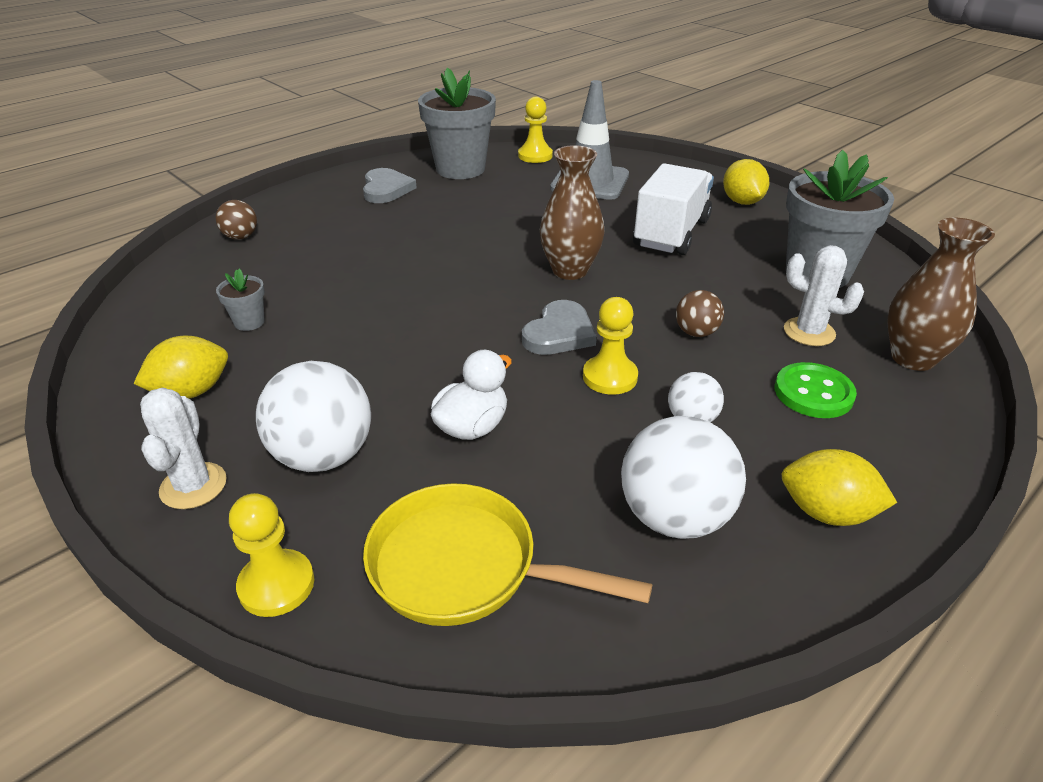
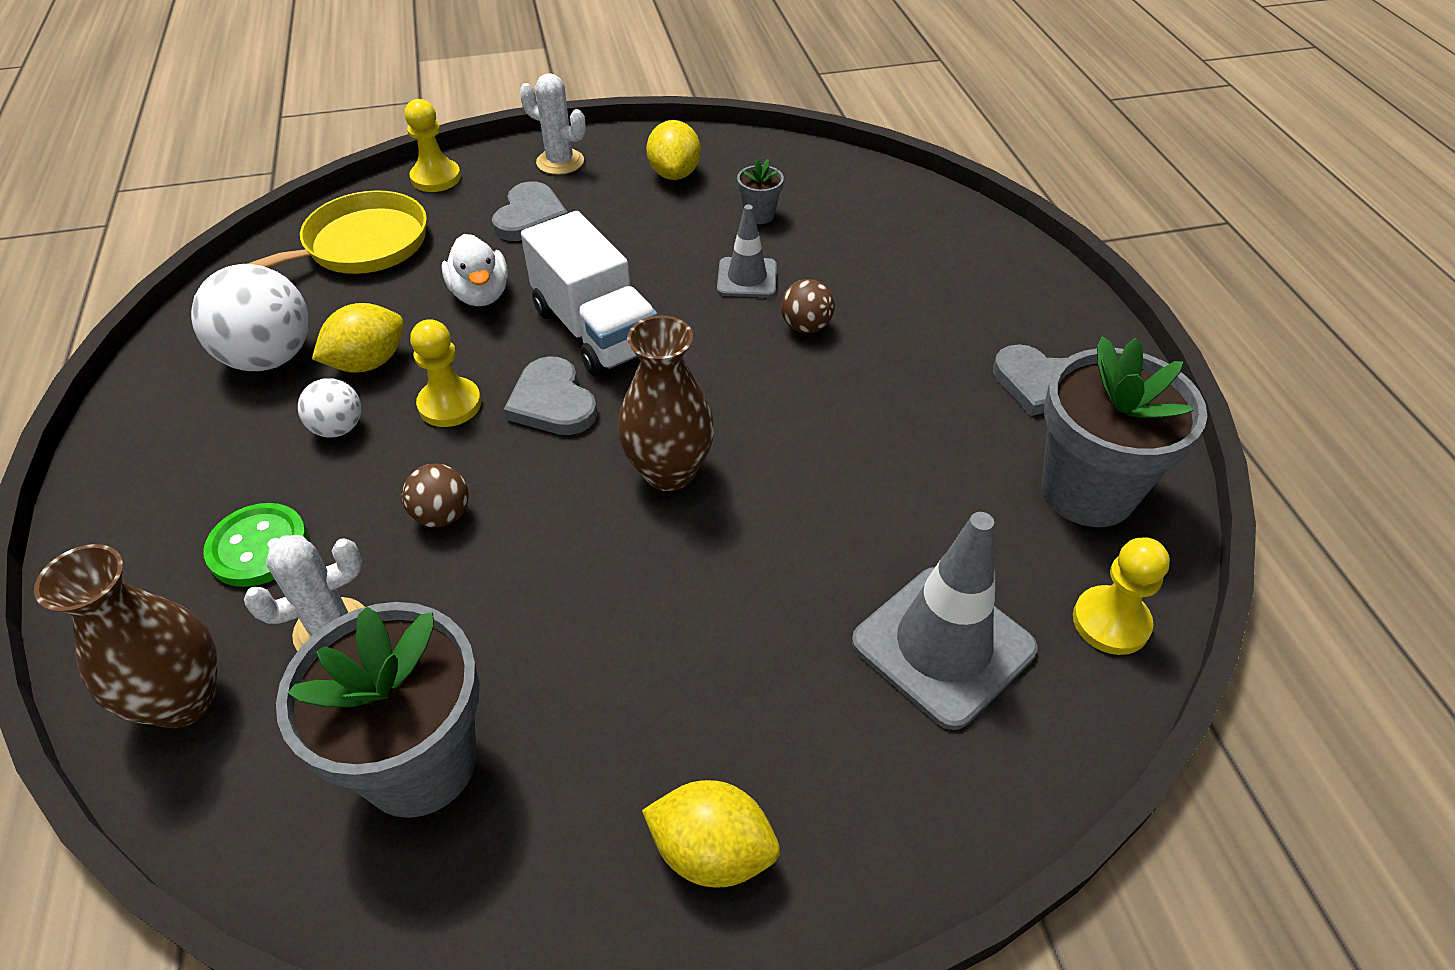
camera: 120 degrees right, 10 degrees up
brown ball [216,200,257,240] -> brown ball moved to [781,279,835,333]
white ball [256,361,371,472] -> grey heart [492,181,568,241]
white truck [633,163,714,255] -> white truck moved to [521,211,658,376]
yellow lemon [781,449,897,526] -> yellow lemon moved to [312,303,404,373]
none -> grey traffic cone [717,204,777,297]

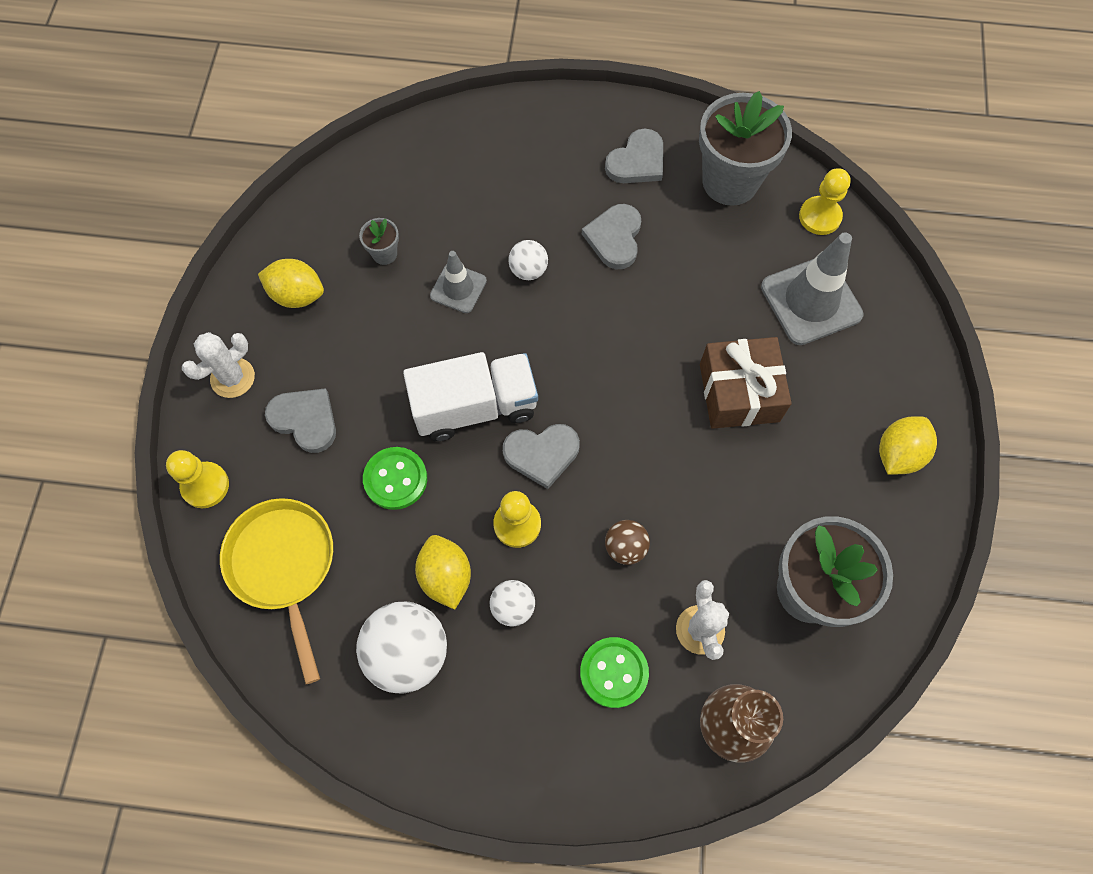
camera: 70 degrees left, 20 degrees up
white duck [442,234,508,306] -> green button [363,447,427,510]
brown vase [618,315,715,491] -> none
brown ball [781,279,835,333] -> white ball [508,240,548,280]
none -> grey heart [582,204,641,269]
none -> brown gift [700,337,792,429]

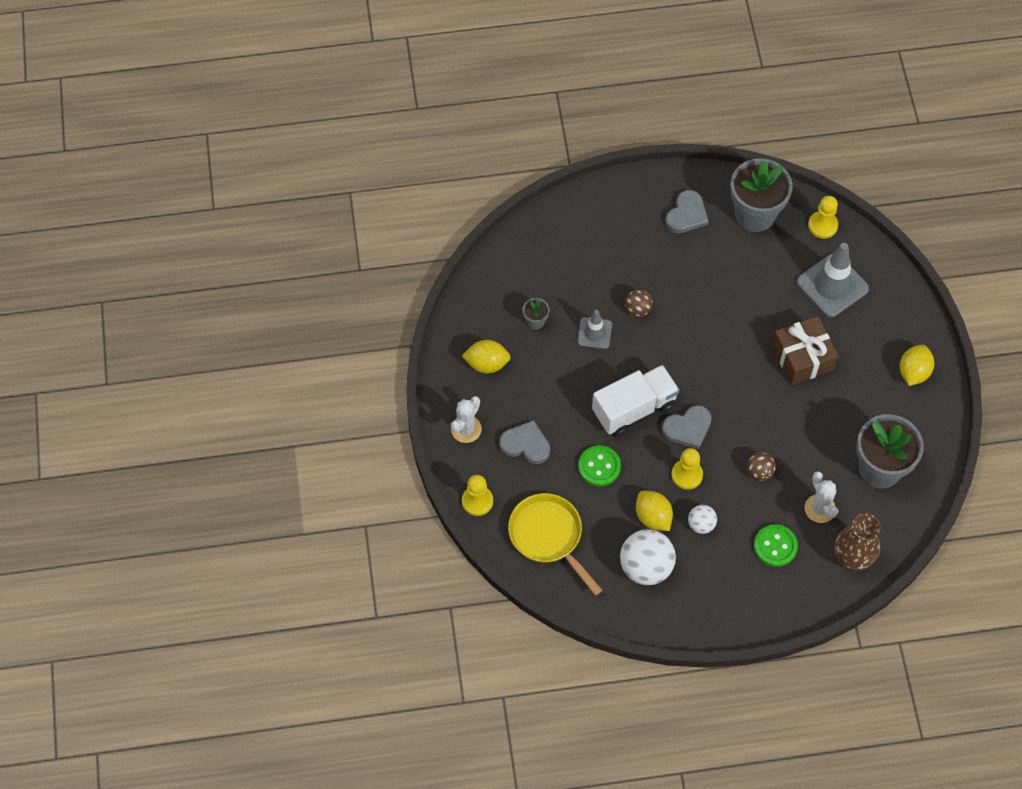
camera: 15 degrees left, 5 degrees down
white ball [508,240,548,280] -> brown ball [625,289,653,317]
grey heart [582,204,641,269] -> none

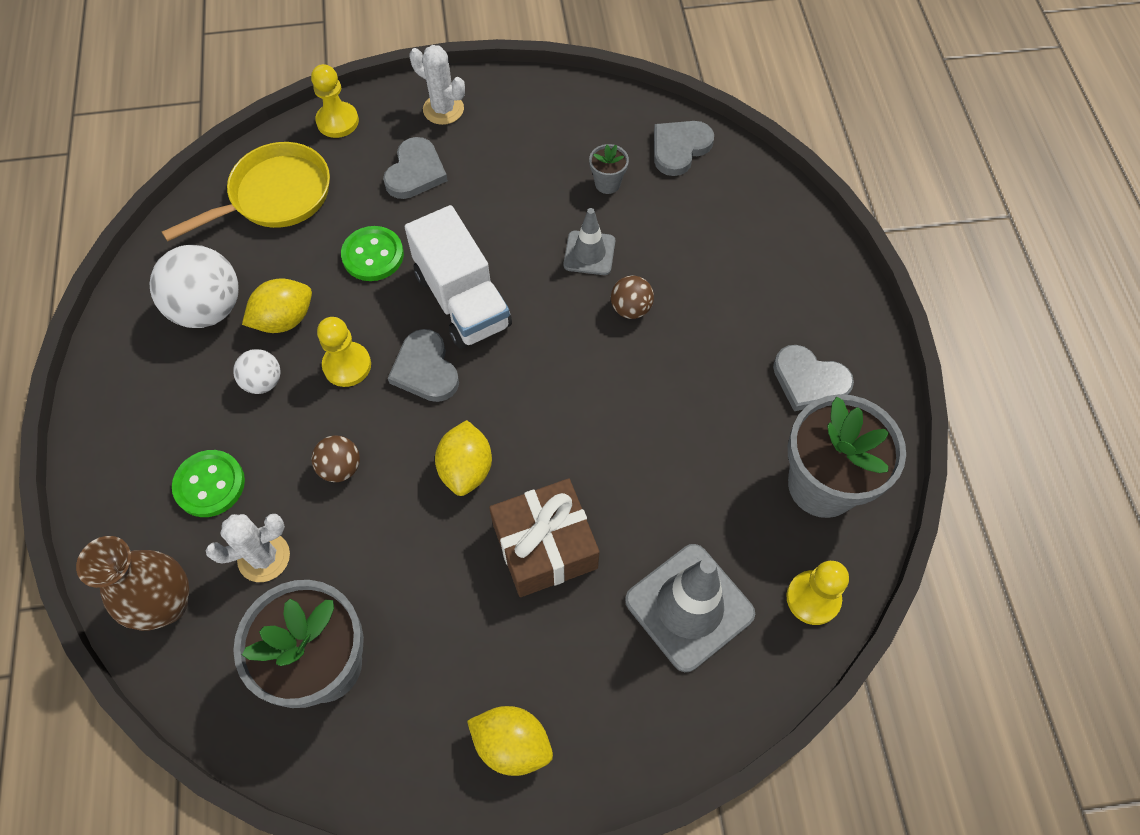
camera: 90 degrees right, 0 degrees up
yellow lemon [462,340,511,374] -> yellow lemon moved to [435,420,492,496]
none -> grey heart [654,121,714,176]

